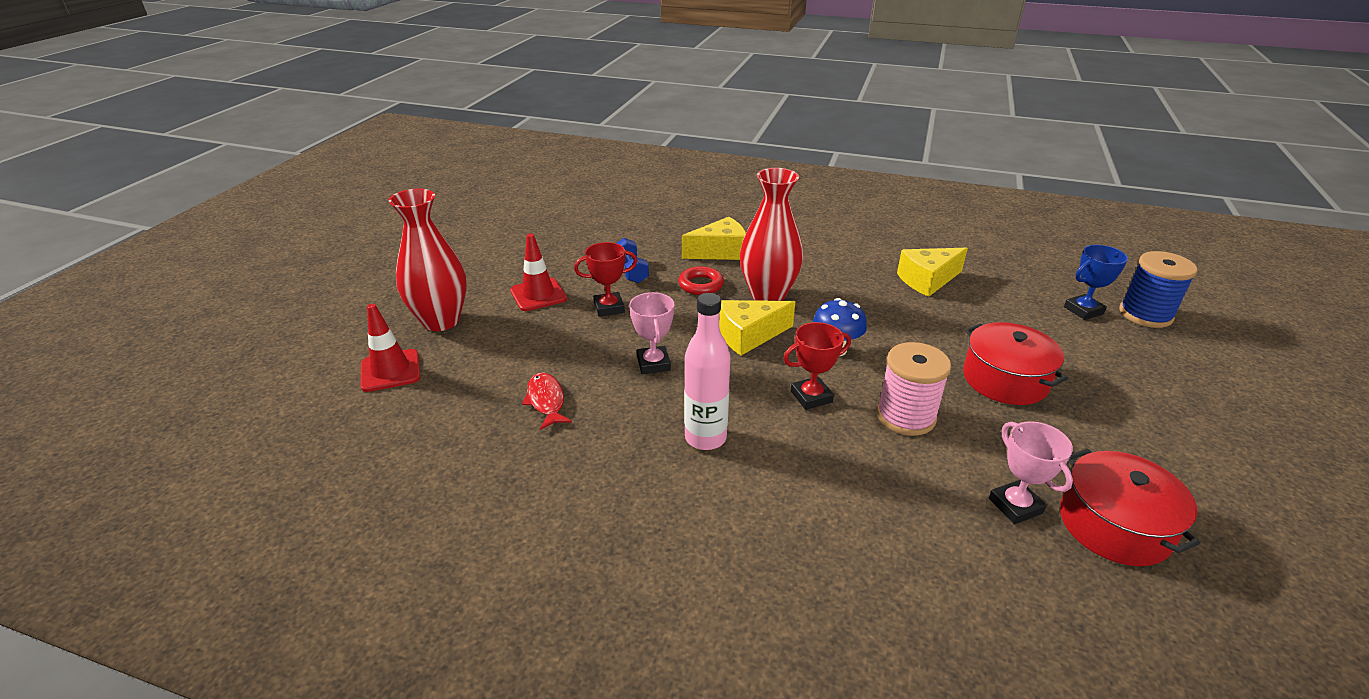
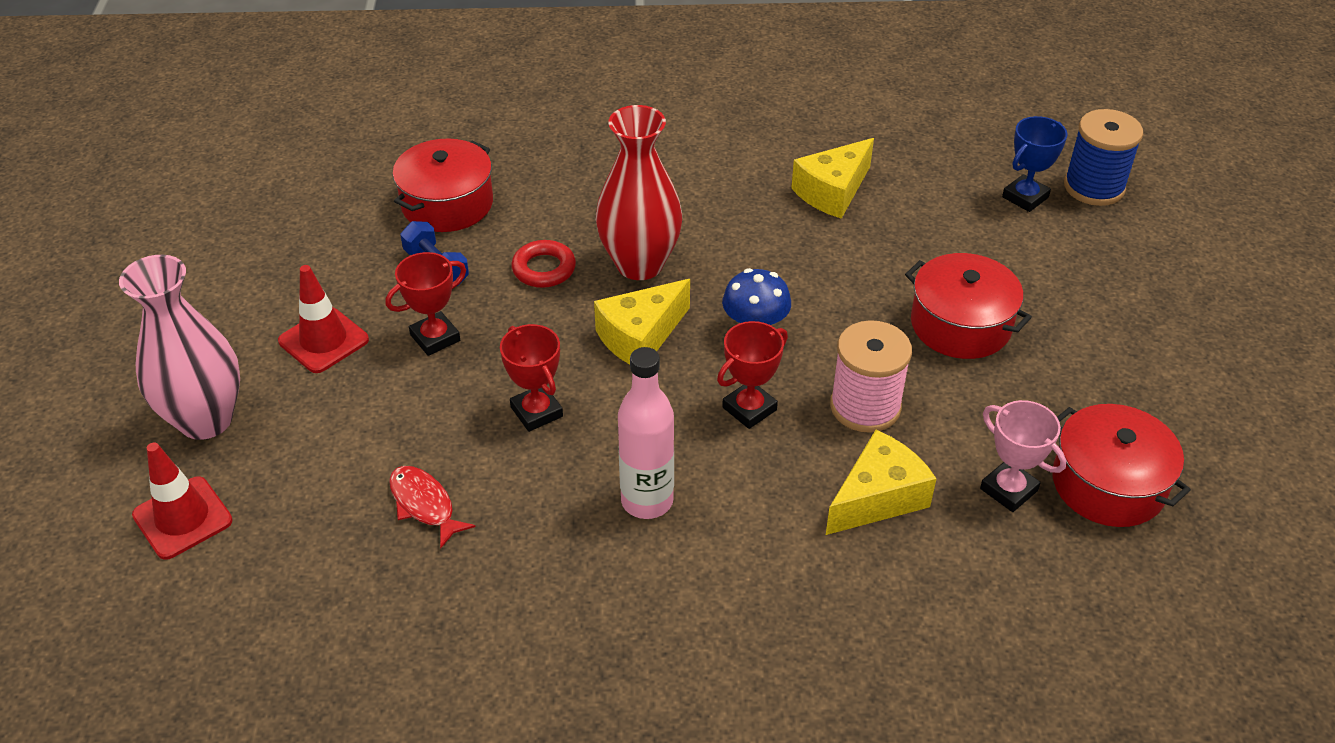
camera: 20 degrees left, 10 degrees up
red vase [388,189,467,331] -> pink vase [119,255,240,440]
pink trophy [629,292,675,374] -> red trophy [500,324,563,432]
yellow cheese [682,217,746,260] -> yellow cheese moved to [826,430,936,535]
none -> red pot [393,138,493,232]

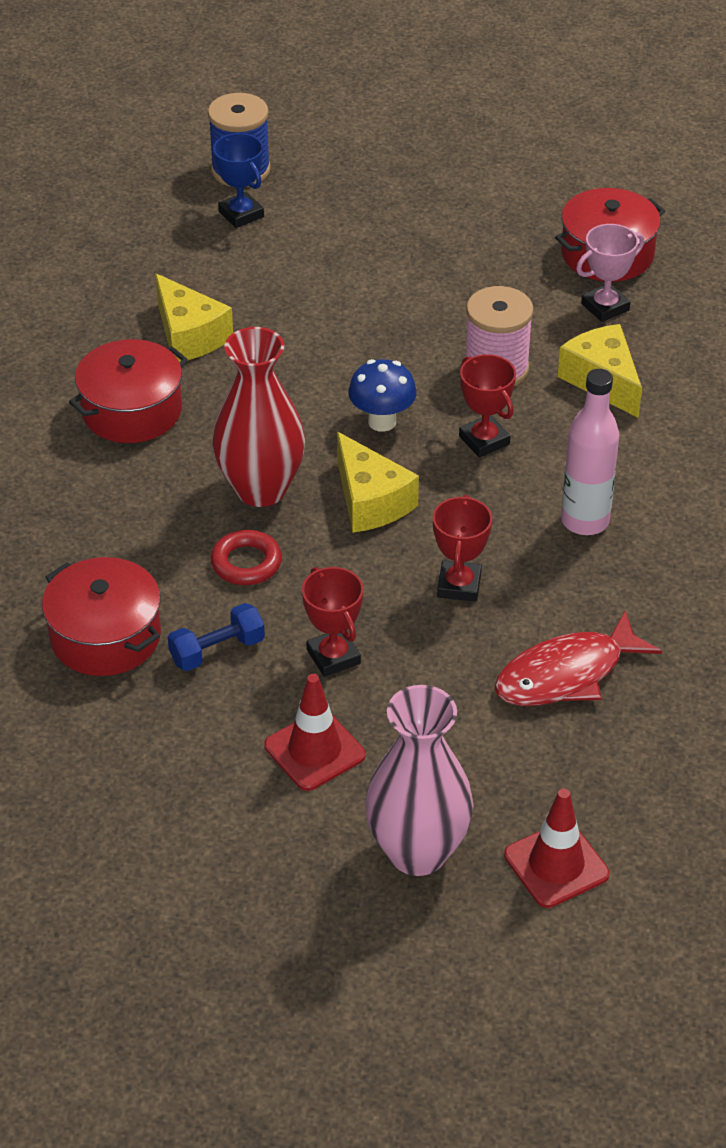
camera: 80 degrees left, 0 degrees up
red fish [389,466,475,549] -> red fish [495,611,662,706], size x1.59
red trophy [500,324,563,432] -> red trophy turned 60 degrees counterclockwise [433,495,492,602]
red pot [905,253,1032,359] -> red pot moved to [69,339,188,443]

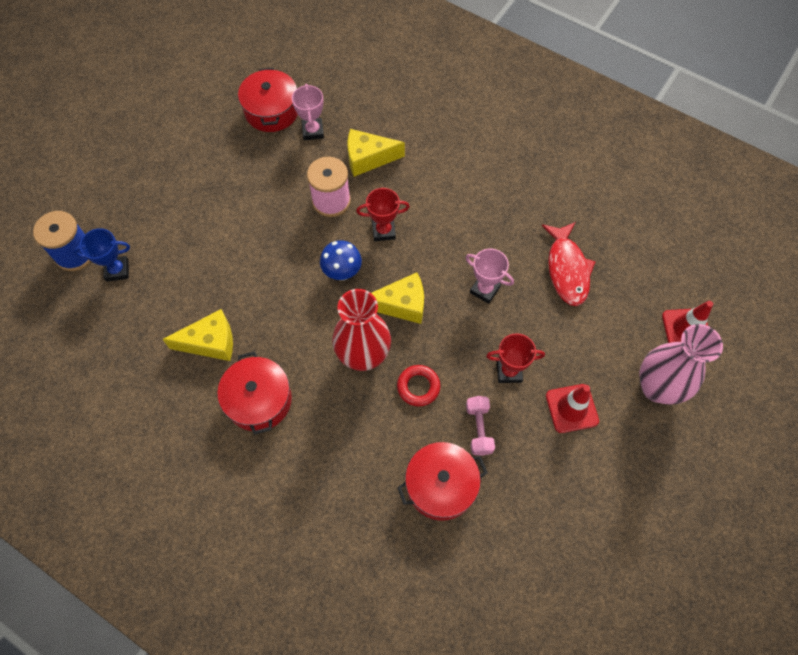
camera: 65 degrees left, 20 degrees up
blue dumbbell [168,603,265,671] -> pink dumbbell [466,396,495,456]
red trophy [433,495,492,602] -> pink trophy [465,249,514,304]
pink bottle [561,369,619,535] -> none

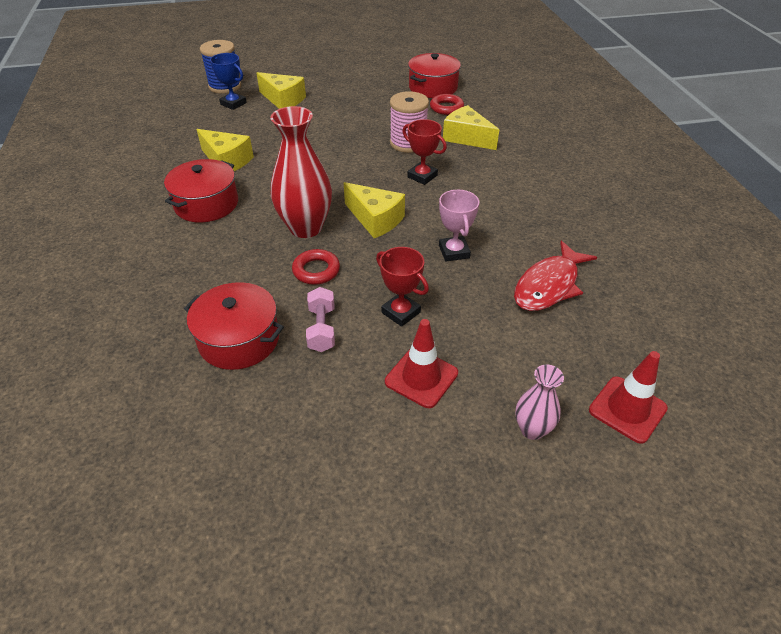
camera: 45 degrees right, 20 degrees down
pink trophy [292,84,324,140] -> red ring [430,94,464,115]
blue mushroom [320,240,362,281] -> none
pink dumbbell [466,396,495,456] -> pink dumbbell turned 45 degrees counterclockwise [306,287,335,352]
pink vase [640,324,723,404] -> pink vase [515,365,564,440], size x0.53
none -> yellow cheese [256,72,306,109]

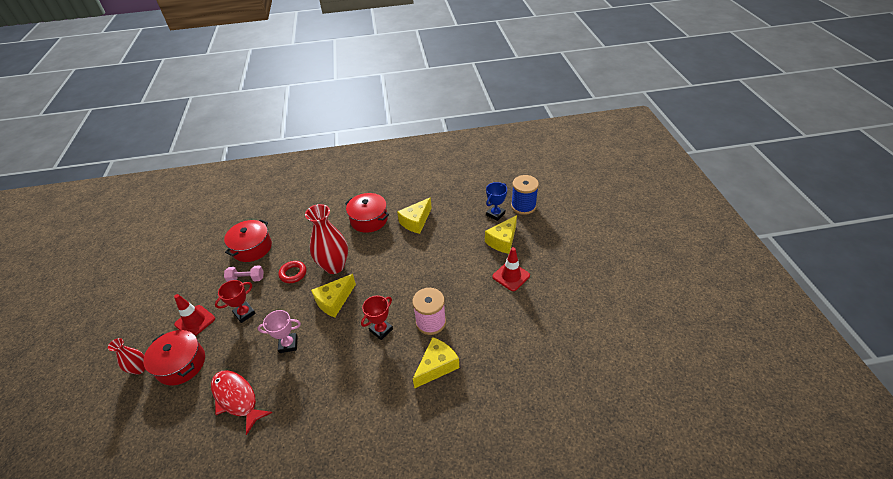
camera: 95 degrees right, 0 degrees up
red pot [408,53,461,98] -> red pot moved to [143,330,205,385]
red ring [430,94,464,115] -> none
pink vase [515,365,564,440] -> red vase [108,338,145,375]
red traffic cone [589,351,668,444] -> red traffic cone moved to [492,247,530,291]

